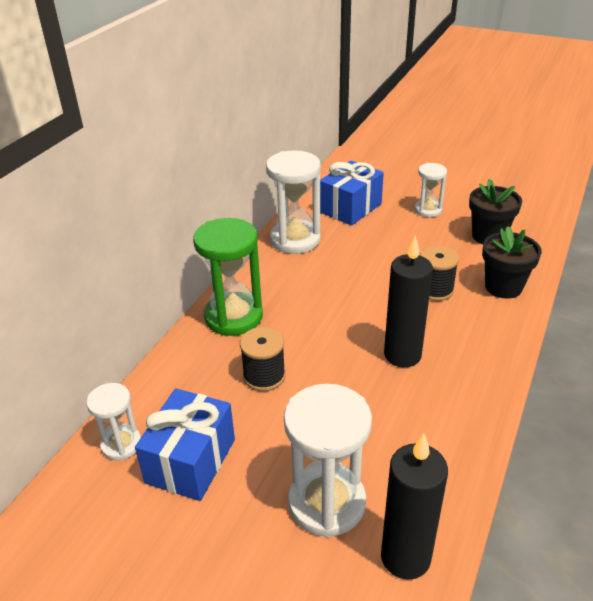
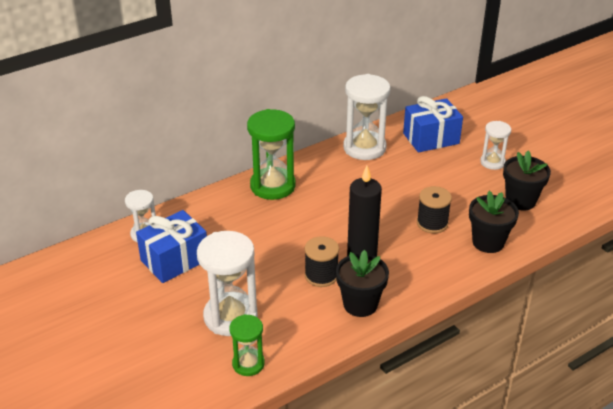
camera: 30 degrees right, 0 degrees up
black spool [240,327,286,391] -> black spool moved to [305,236,339,287]
black candle [381,433,448,580] -> green hourglass [229,314,265,376]
none -> black flower pot [336,250,389,317]

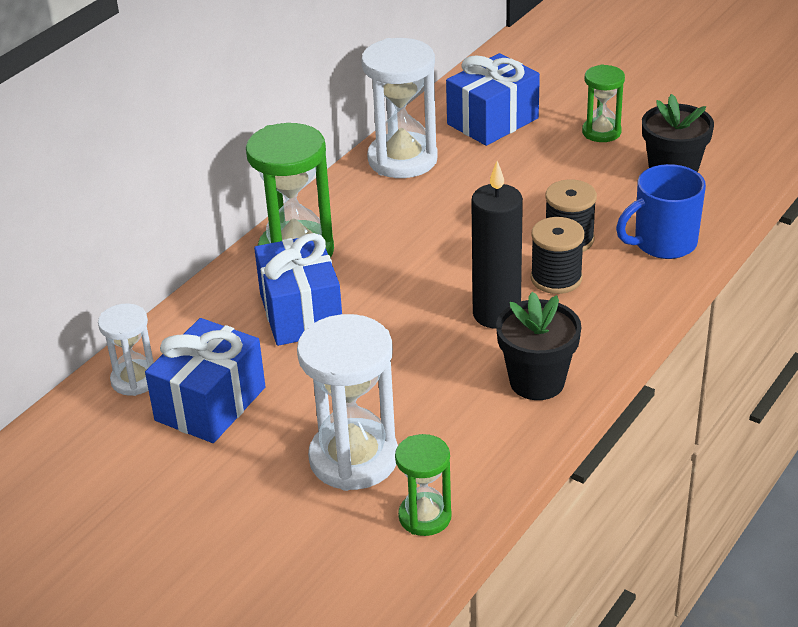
camera: 20 degrees left, 0 degrees up
black spool [305,236,339,287] -> black spool moved to [531,217,584,294]
black flower pot [469,191,519,253] -> blue mug [616,164,706,259]
white hourglass [480,121,511,170] -> green hourglass [582,65,625,142]
none -> blue gift [254,233,342,346]

